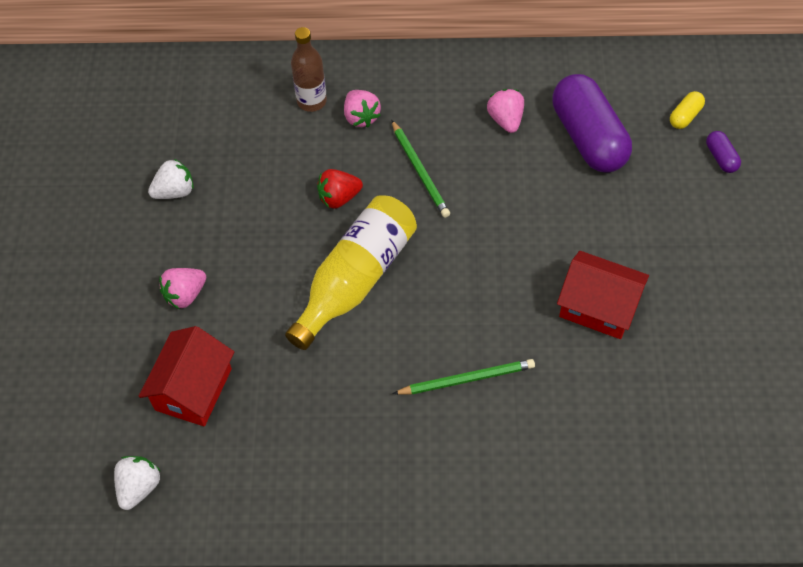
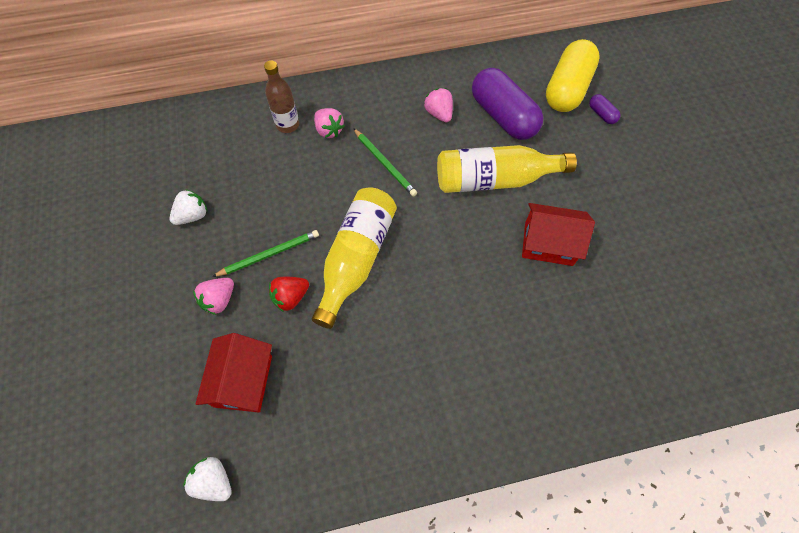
camera: 15 degrees left, 5 degrees up
white strawberry [114,456,160,510] -> white strawberry turned 60 degrees counterclockwise [183,457,232,501]
red strawberry [317,169,363,209] -> red strawberry moved to [269,277,309,312]
green pencil [393,359,535,395] -> green pencil moved to [212,230,319,277]
yellow capsule [670,91,705,129] -> yellow capsule [546,39,600,112], size x2.38
none -> yellow bottle [437,145,577,193]

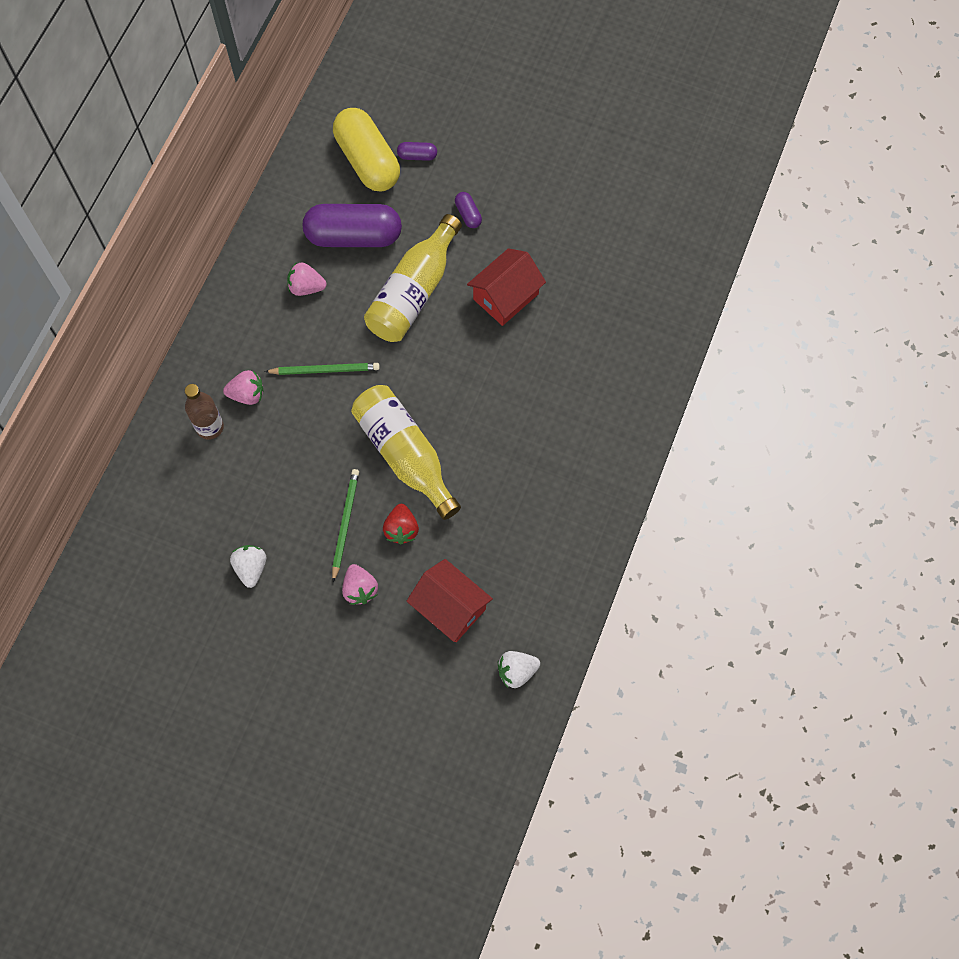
camera: 55 degrees left, 5 degrees up
none -> purple capsule [455,192,482,228]

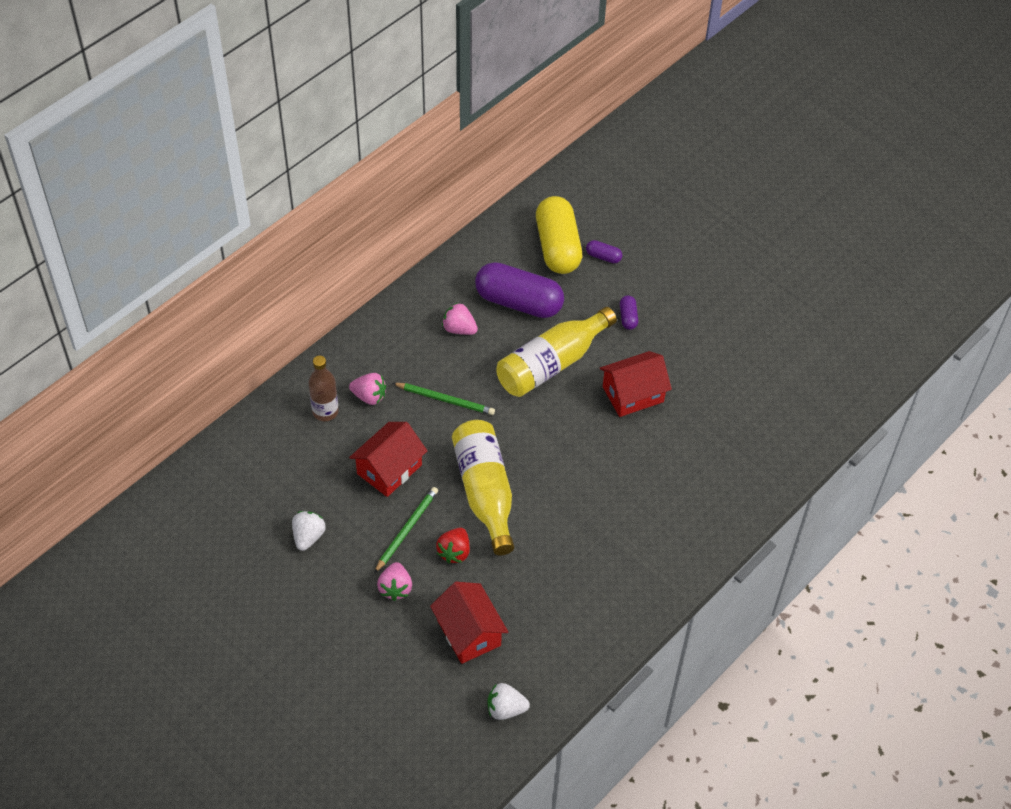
camera: 20 degrees right, 15 degrees down
none -> red house [349,422,427,497]

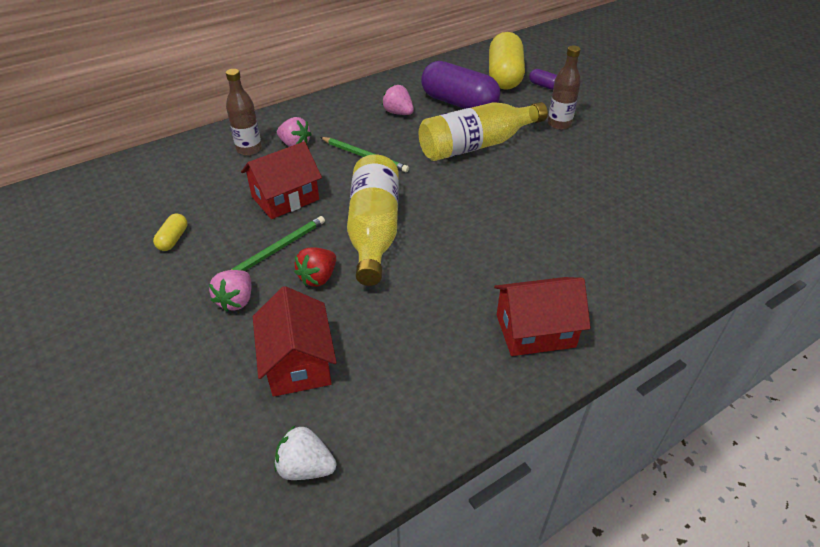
camera: 15 degrees right, 10 degrees down
white strawberry [292,511,326,551] -> yellow capsule [153,214,187,251]
red house [600,351,672,417] -> red house moved to [494,277,591,356]
purple capsule [620,295,638,330] -> brown bottle [548,46,581,130]

